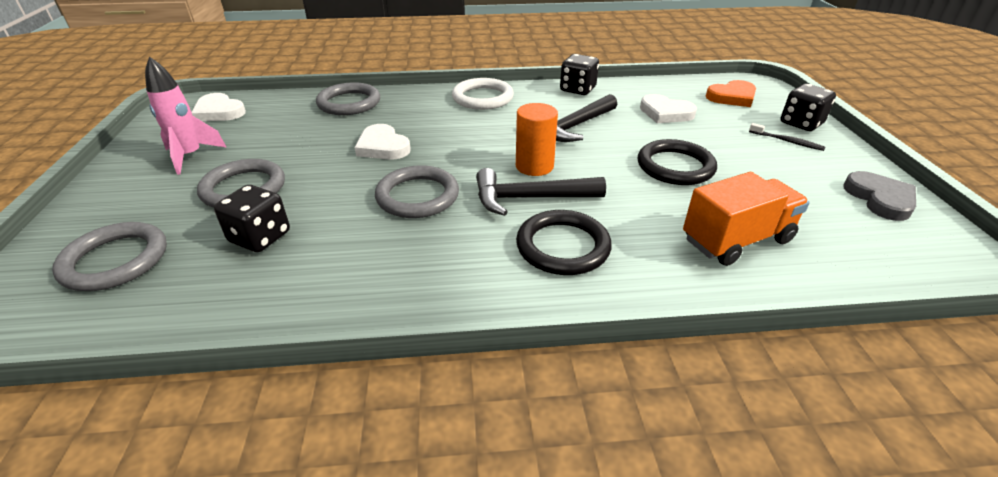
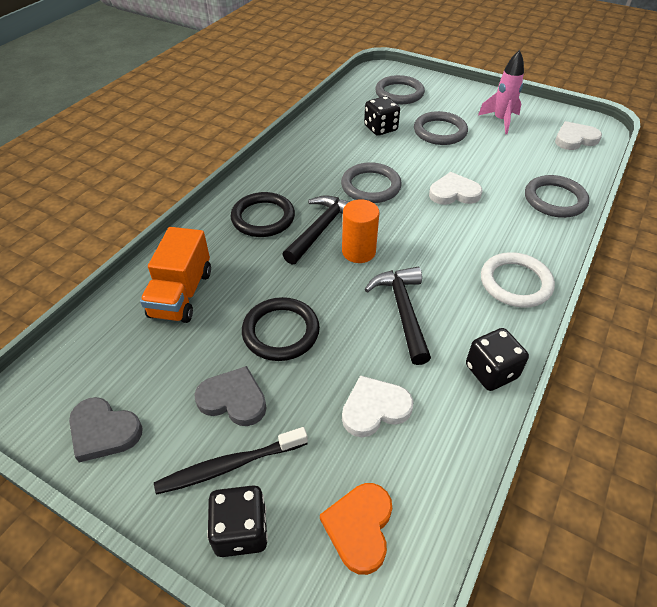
camera: 125 degrees right, 10 degrees up
black toothbrush [749,123,825,151] -> black toothbrush [154,427,308,495], size x1.66
none -> grey heart [194,366,267,426]

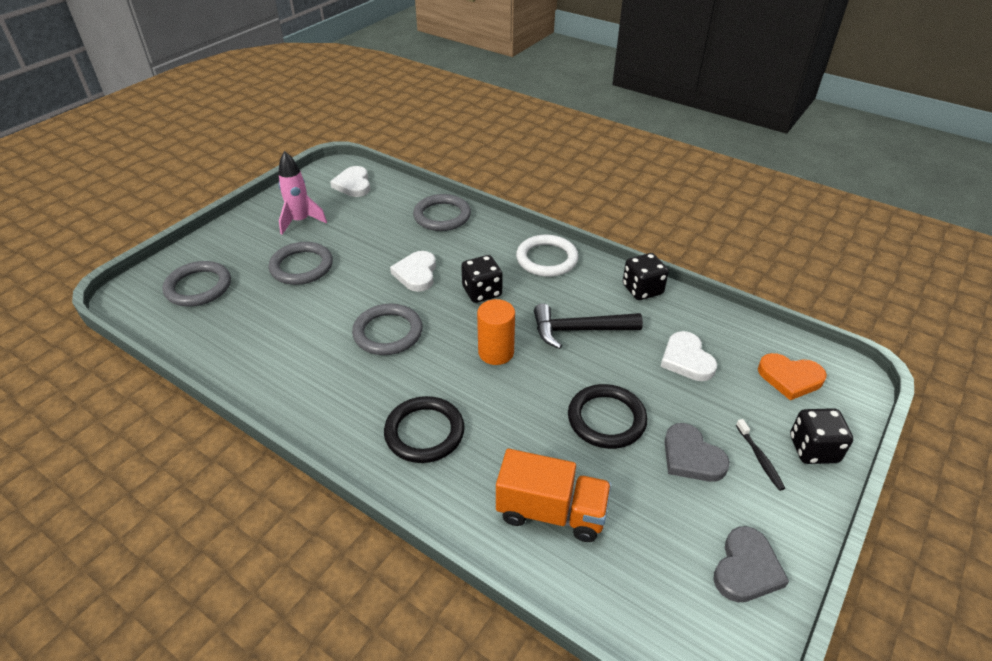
camera: 85 degrees left, 5 degrees down
black toothbrush [154,427,308,495] -> black toothbrush [736,419,785,491], size x0.60
grey heart [194,366,267,426] -> grey heart turned 60 degrees counterclockwise [664,423,730,482]
black hammer [282,195,349,265] -> none
black dice [364,96,400,136] -> black dice moved to [461,255,502,303]

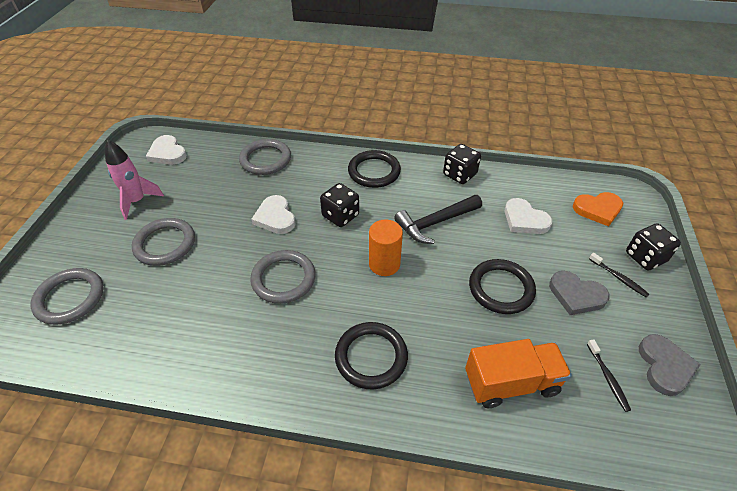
camera: 25 degrees left, 5 degrees up
white ring [516,235,578,277] -> black ring [348,150,401,188]
none -> black toothbrush [587,339,631,412]

